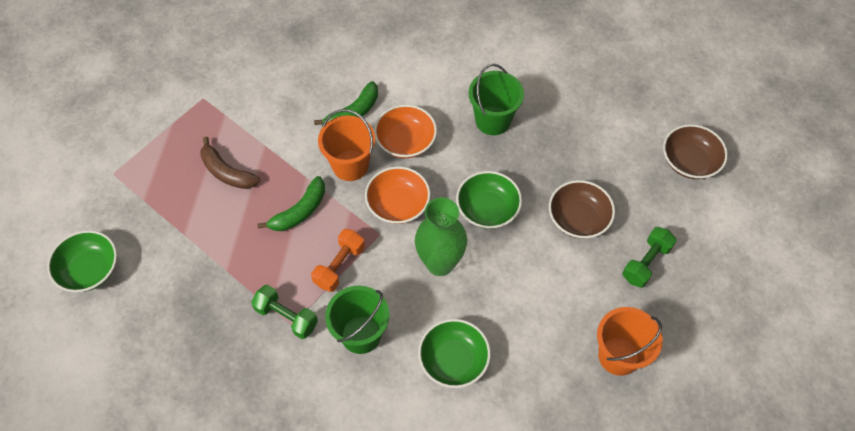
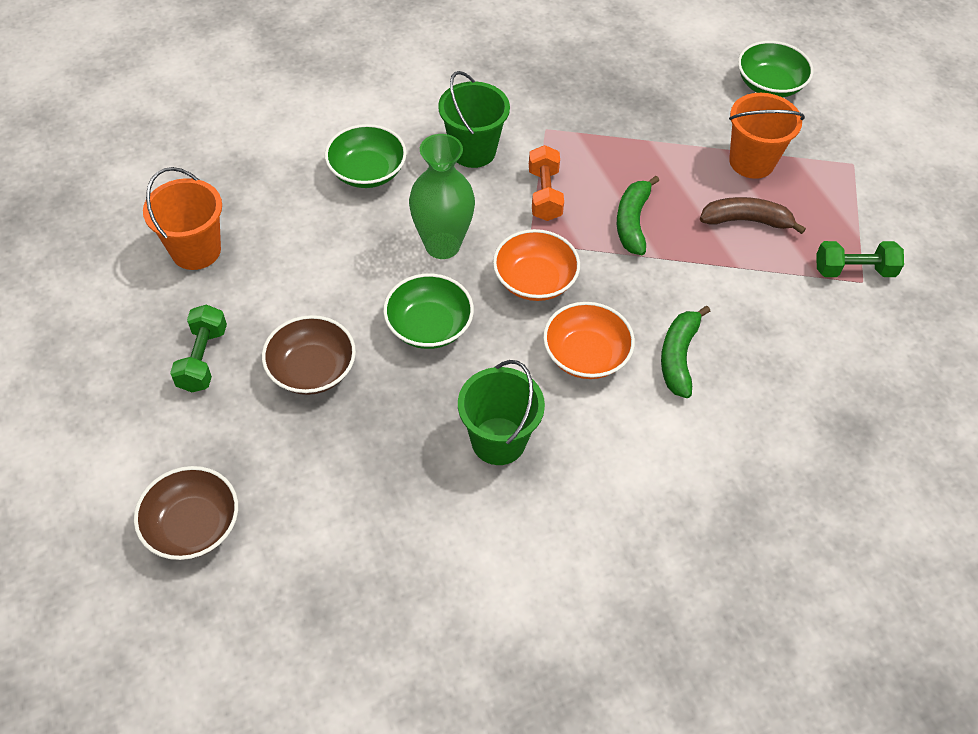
camera: 145 degrees right, 5 degrees down
green dumbbell [251,285,318,339] -> green dumbbell moved to [816,241,904,277]
orange bucket [318,109,375,181] -> orange bucket moved to [729,93,805,179]

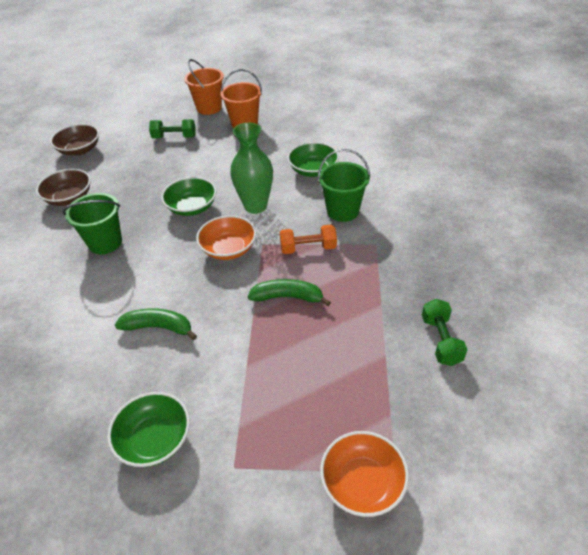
camera: 90 degrees right, 10 degrees down
brown bowl [262,315,356,395] -> brown bowl moved to [36,169,91,206]
orange bowl [543,302,635,379] -> orange bowl moved to [320,431,409,517]
brown banana [700,197,806,234] -> none
orange bucket [729,93,805,179] -> orange bucket moved to [184,59,224,115]
green bowl [738,41,814,98] -> green bowl moved to [107,392,190,467]
green dumbbell [816,241,904,277] -> green dumbbell moved to [422,299,468,366]

